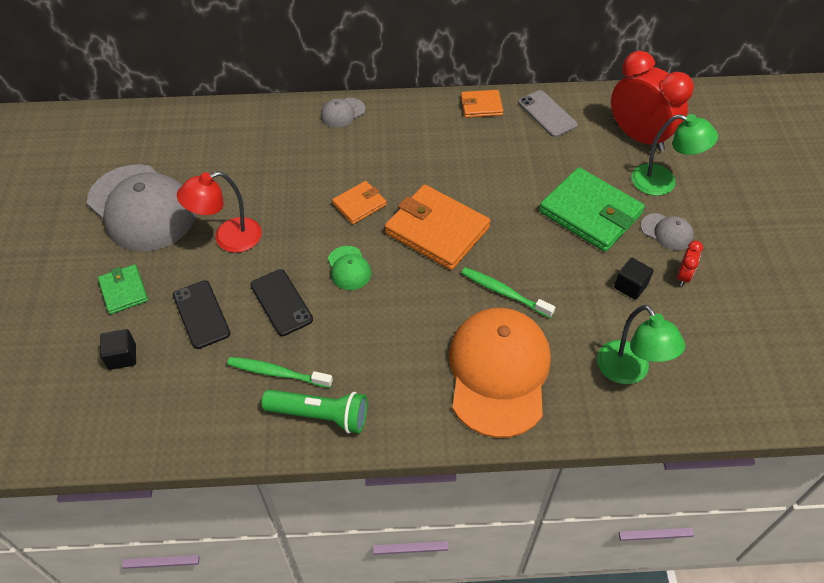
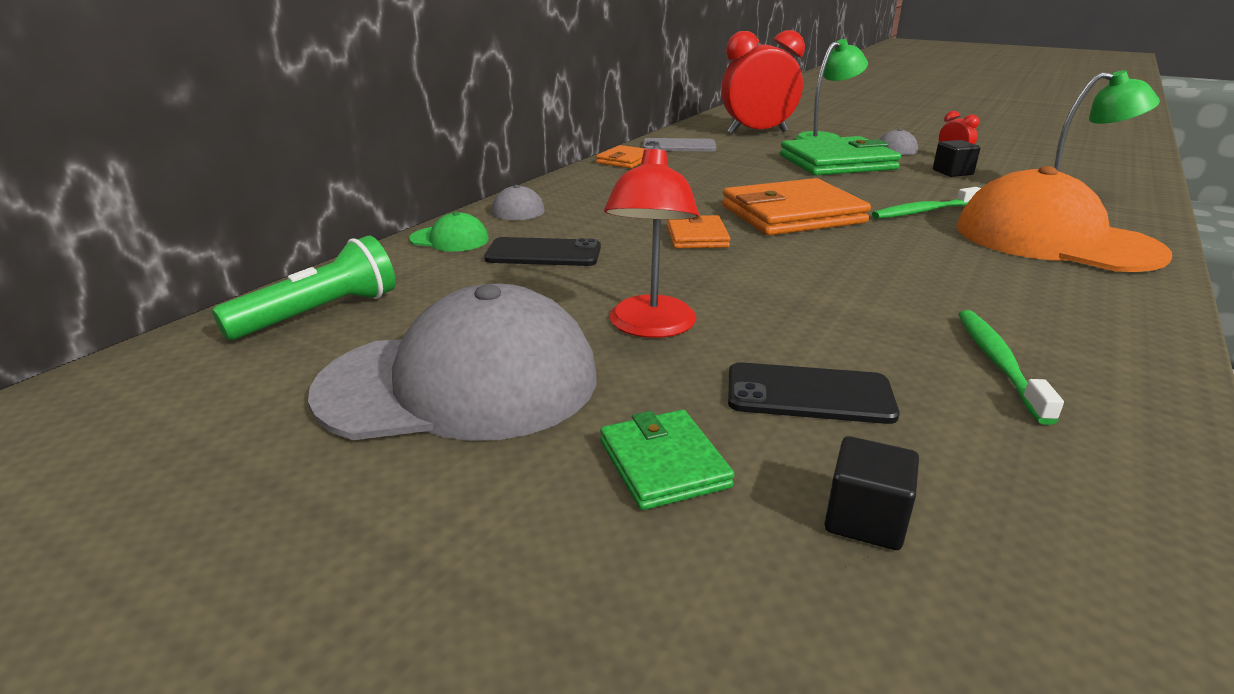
camera: 55 degrees left, 25 degrees down
green wallet [98,264,148,314] -> green wallet turned 60 degrees clockwise [600,410,734,510]
green toothbrush [227,357,333,388] -> green toothbrush turned 135 degrees clockwise [958,310,1064,425]
black phone [250,269,313,336] -> black phone moved to [484,237,601,266]
green flashlight [261,390,367,434] -> green flashlight moved to [212,235,396,340]
green cap [328,246,372,290] -> green cap moved to [409,211,489,252]

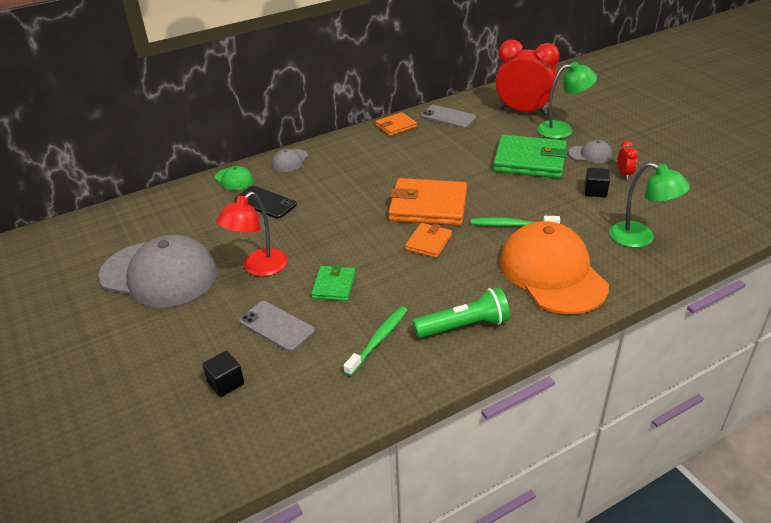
camera: 30 degrees right, 10 degrees up
green flashlight [212,235,396,340] -> green flashlight moved to [413,287,510,338]
green wallet [600,410,734,510] -> green wallet moved to [311,264,355,301]
orange wallet [667,214,730,248] -> orange wallet moved to [405,223,452,258]
black phone [728,362,900,424] -> grey phone [239,301,315,352]

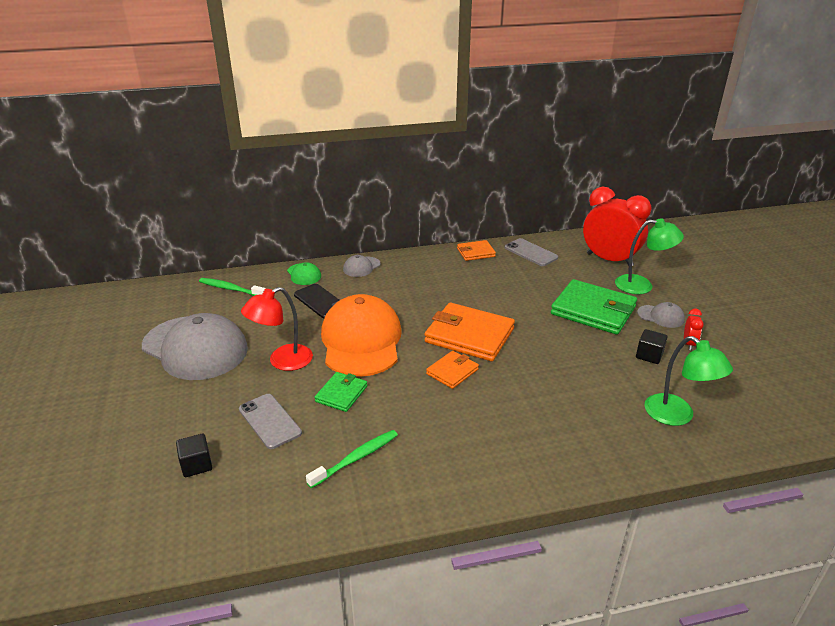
camera: 15 degrees right, 5 degrees down
green flashlight [413,287,510,338] -> none
green toothbrush [471,216,560,226] -> green toothbrush moved to [199,278,266,296]
orange cap [499,221,609,314] -> orange cap moved to [321,294,402,377]

